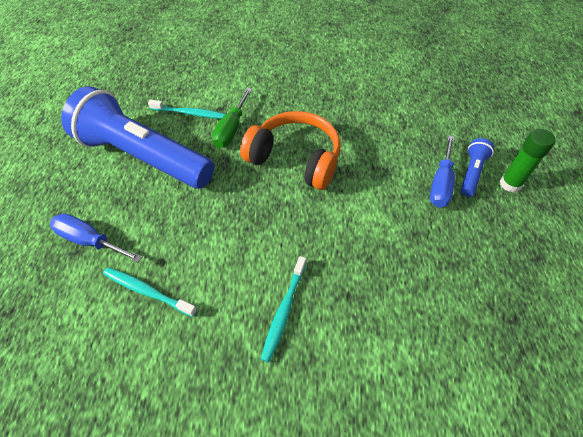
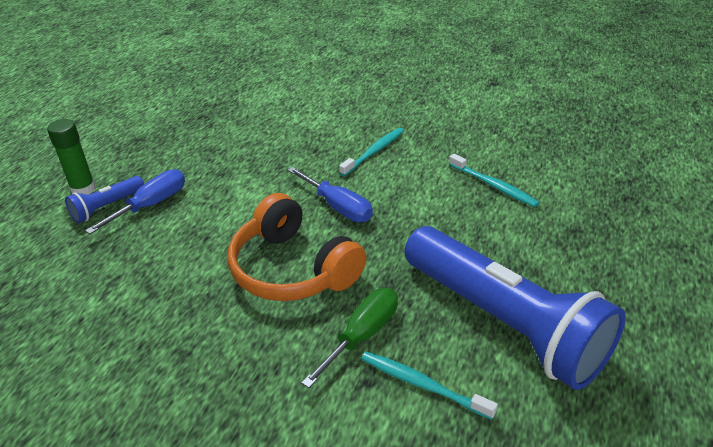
camera: 160 degrees left, 15 degrees down
blue screwdriver [50,213,142,262] -> blue screwdriver moved to [288,167,373,222]

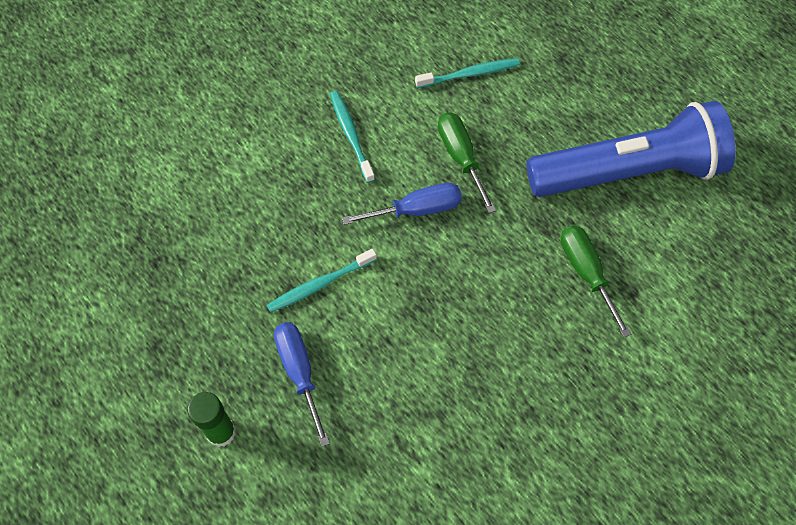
camera: 60 degrees left, 25 degrees up
blue flashlight [65,176,144,223] -> none
orange headphones [228,193,367,301] -> none
turquoise toothbrush [361,351,498,420] -> turquoise toothbrush moved to [267,249,377,313]
none -> green screwdriver [438,112,496,213]

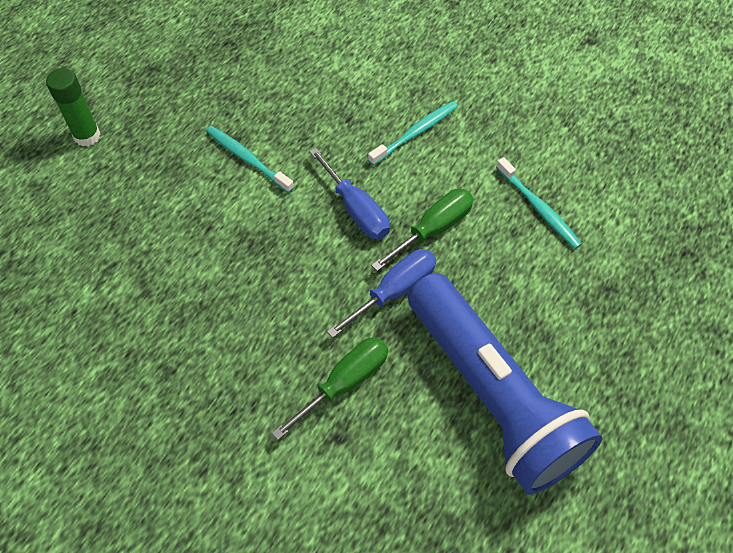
camera: 70 degrees right, 5 degrees down
blue screwdriver [274,322,330,447] -> blue screwdriver moved to [327,249,436,338]

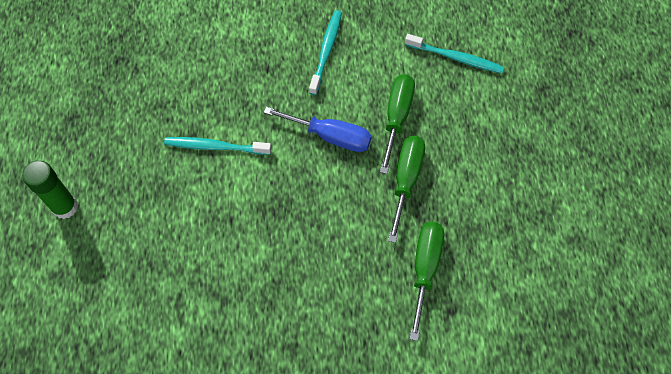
camera: 35 degrees left, 5 degrees up
blue screwdriver [327,249,436,338] -> green screwdriver [388,136,425,243]
blue flashlight [408,273,603,495] -> none

